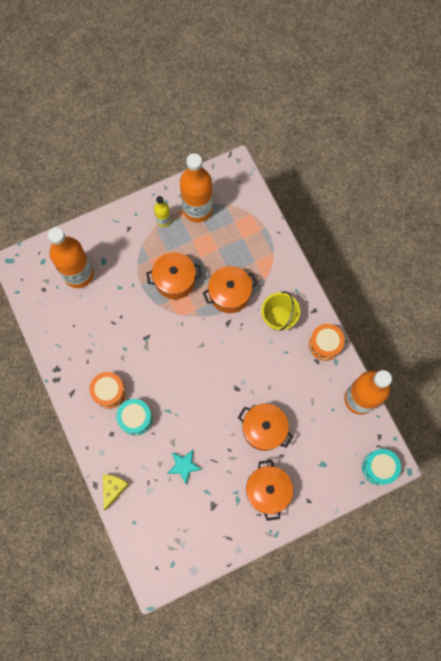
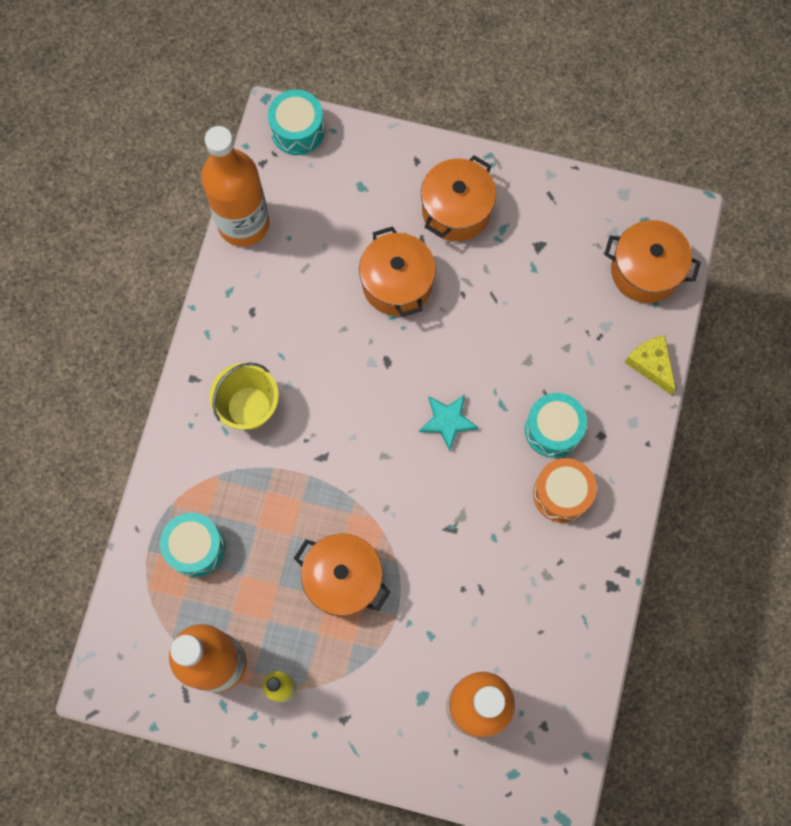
camera: 140 degrees left, 0 degrees up
yellow cheese [103,475,129,510] -> yellow cheese turned 90 degrees clockwise [624,335,676,395]
turquoise star [167,450,202,484] -> turquoise star moved to [419,395,478,451]
orange pot [203,266,258,313] -> orange pot moved to [604,220,701,303]
orange drum [309,324,345,361] -> none
none -> turquoise drum [160,513,225,577]

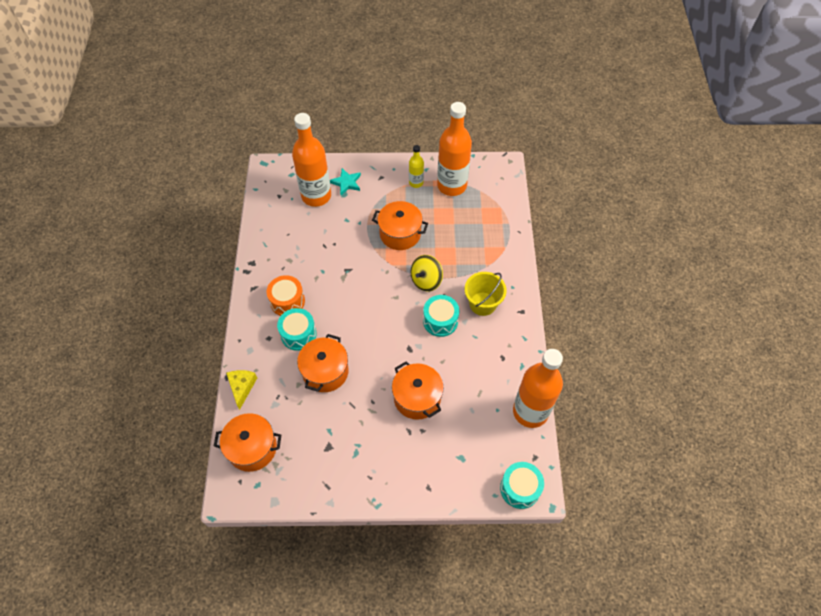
camera: 165 degrees right, 15 degrees down
turquoise drum [160,513,225,577] -> turquoise drum moved to [423,295,459,337]
turquoise star [419,395,478,451] -> turquoise star moved to [330,168,361,195]
orange pot [421,155,496,241] -> orange pot moved to [297,334,349,392]
yellow cheese [624,335,676,395] -> yellow cheese turned 135 degrees counterclockwise [226,370,257,410]
none -> yellow spinning top [411,255,443,291]

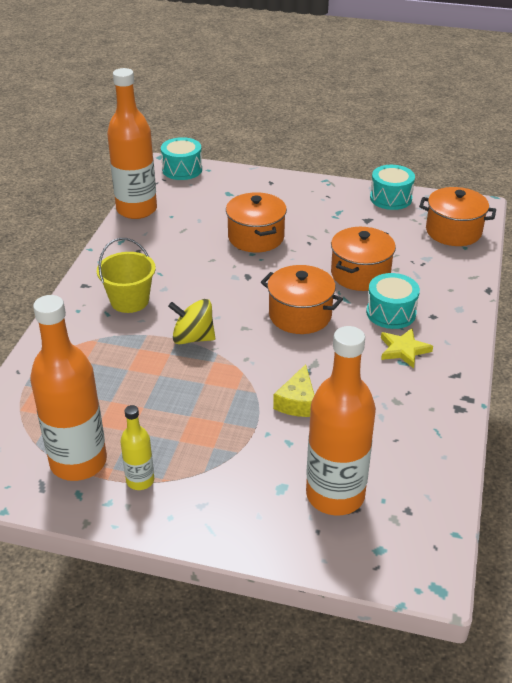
camera: 165 degrees left, 20 degrees down
yellow cheese [226,370,257,410] -> yellow cheese moved to [273,364,314,417]
orange drum [266,275,305,316] -> yellow star [381,328,433,368]
turquoise star [330,168,361,195] -> none
orange pot [372,201,428,250] -> orange pot moved to [261,265,343,334]
yellow spinning top [411,255,443,291] -> yellow spinning top turned 135 degrees counterclockwise [168,299,215,344]
turquoise drum [423,295,459,337] -> turquoise drum moved to [370,165,415,210]

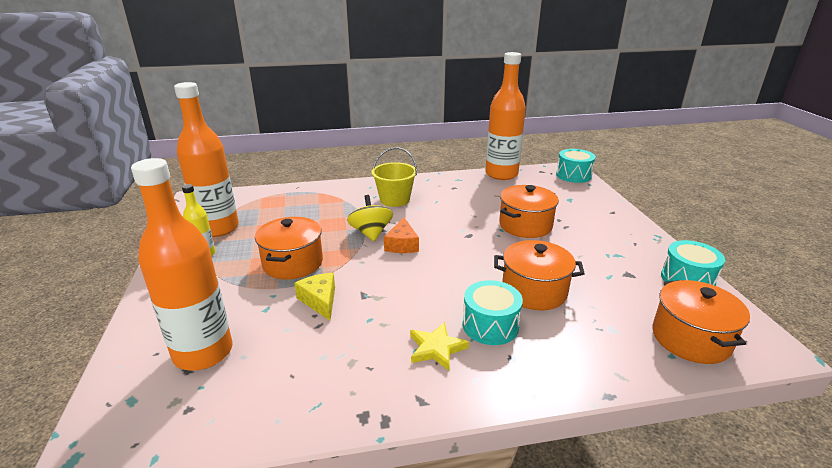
camera: 65 degrees right, 10 degrees down
orange pot [261,265,343,334] -> orange pot moved to [255,217,323,279]
yellow cheese [273,364,314,417] -> yellow cheese turned 75 degrees clockwise [294,273,335,321]
none -> orange cheese [384,217,419,253]

